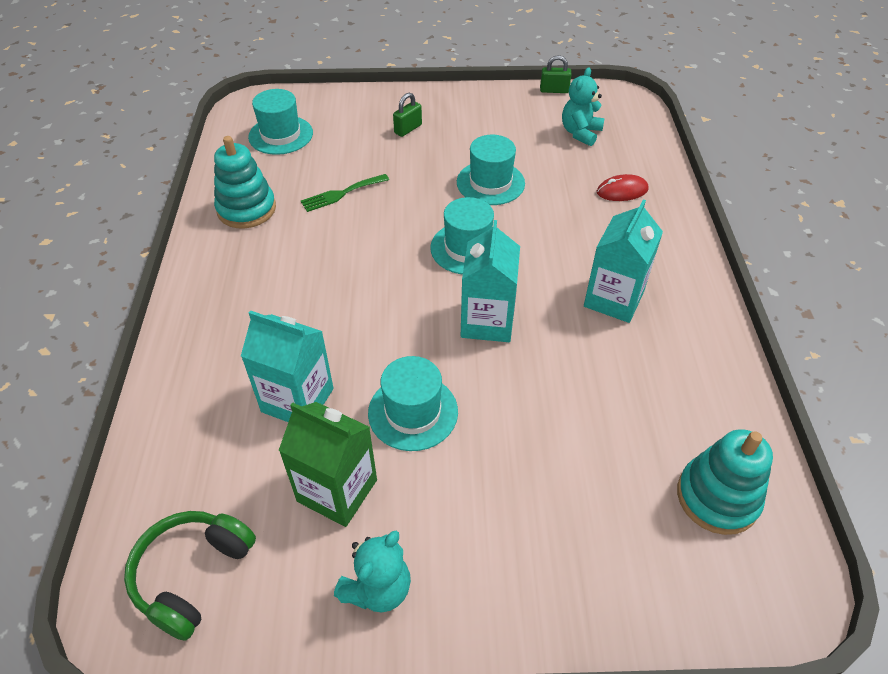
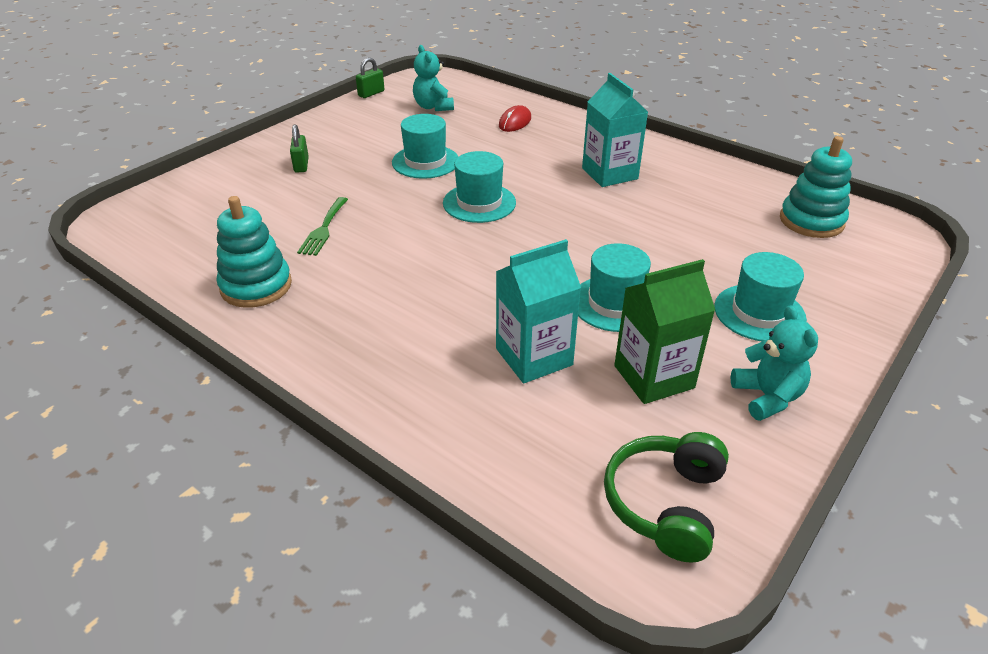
camera: 50 degrees left, 10 degrees down
green headphones [124,511,256,641] -> green headphones turned 45 degrees clockwise [604,432,729,563]
turquoise hat [248,89,313,155] -> turquoise hat moved to [714,252,807,341]
turquoise carton [461,220,520,342] -> none

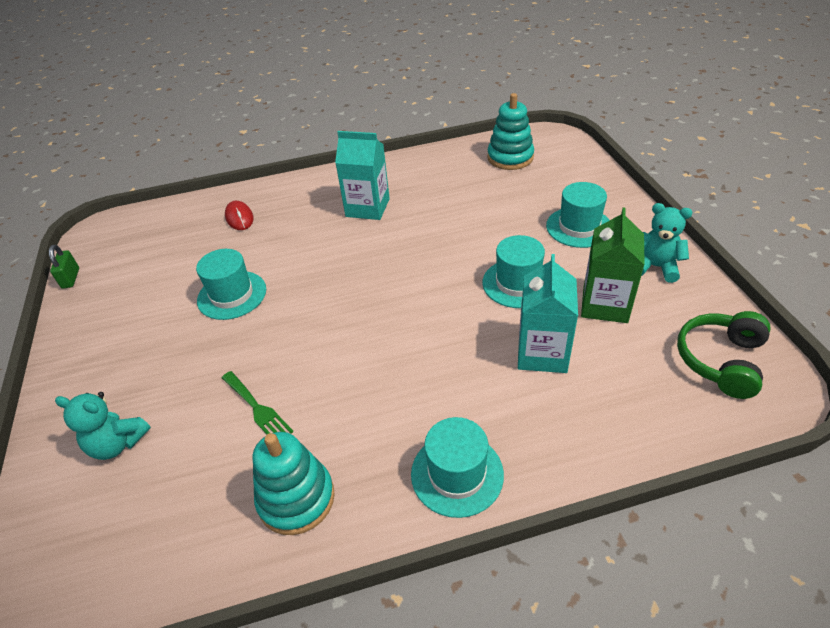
camera: 50 degrees left, 5 degrees up
green padlock [290,124,309,173] -> none
turquoise teddy bear [413,45,454,111] -> turquoise teddy bear moved to [55,392,151,460]
turquoise hat [443,151,516,223] -> turquoise hat moved to [411,417,504,518]
green headphones [604,432,729,563] -> green headphones turned 60 degrees clockwise [677,311,771,399]

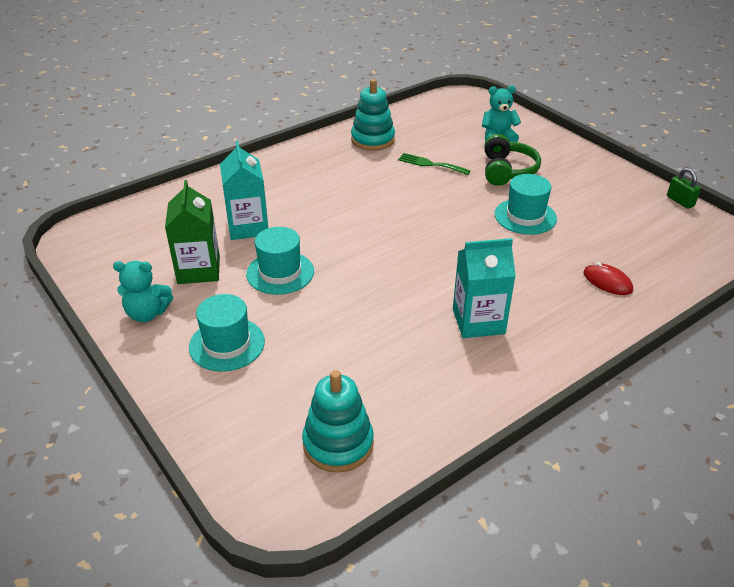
camera: 155 degrees right, 5 degrees down
turquoise hat [411,417,504,518] -> none
green headphones [677,311,771,399] -> green headphones moved to [484,134,541,186]

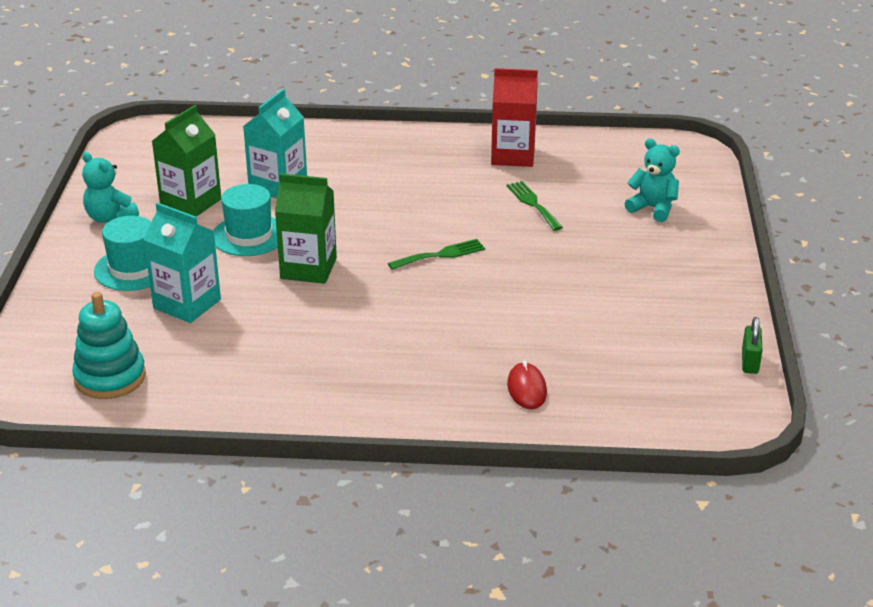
camera: 40 degrees right, 5 degrees down
turquoise stacking toy [351,79,395,151] -> red carton [491,68,538,167]
turquoise carton [453,238,516,338] -> turquoise carton moved to [143,202,221,323]
green headphones [484,134,541,186] -> none
turquoise hat [495,174,557,235] -> none
none -> green carton [275,173,337,284]
none -> green fork [388,239,485,270]

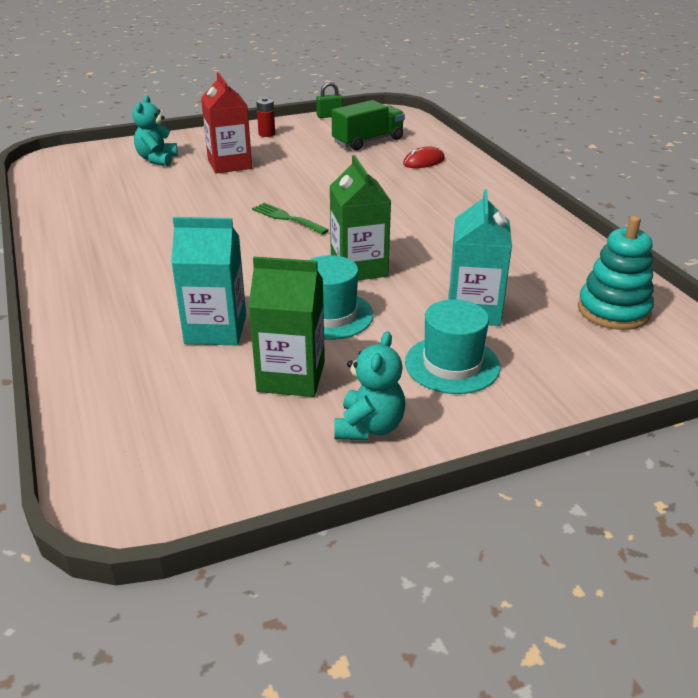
camera: 115 degrees left, 0 degrees up
red carton [491,68,538,167] -> red carton moved to [201,72,252,174]
green fork [507,181,563,231] -> none
none -> red battery [256,98,275,137]
none -> green truck [332,100,405,151]

